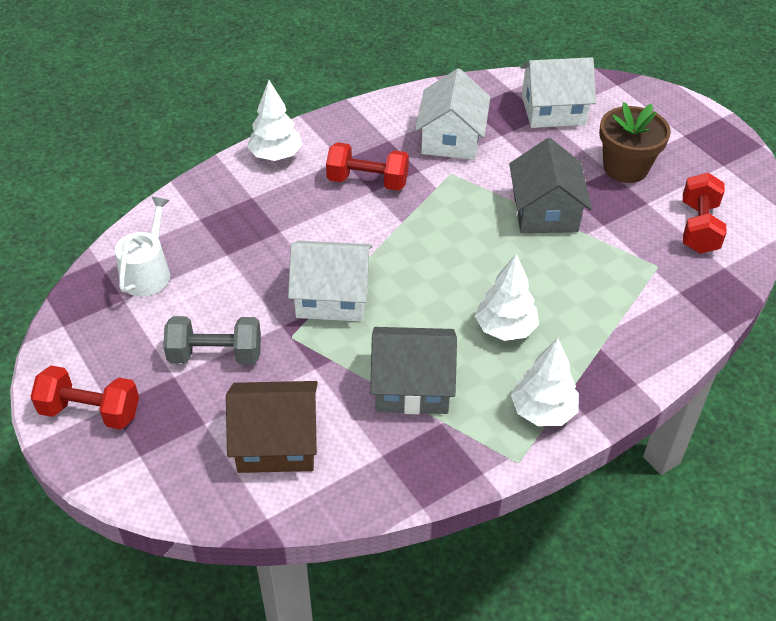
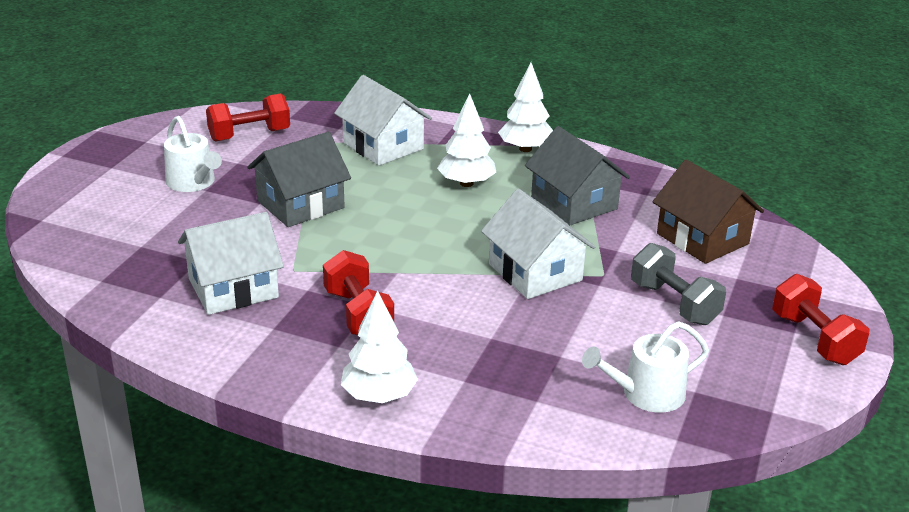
camera: 125 degrees left, 15 degrees down
white house [520,57,596,128] -> white house moved to [334,75,432,166]
brown flower pot [599,102,671,183] -> white watering can [164,116,222,192]

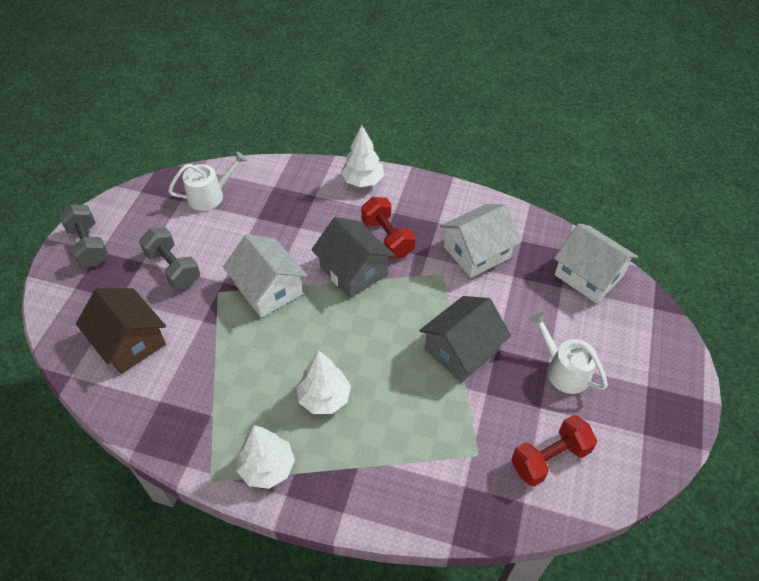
camera: 175 degrees right, 20 degrees up
white house [334,75,432,166] -> white house moved to [554,223,638,303]
grey house [525,126,630,225] -> grey house moved to [311,217,395,298]
red dumbbell [772,274,869,365] -> grey dumbbell [59,204,109,267]

